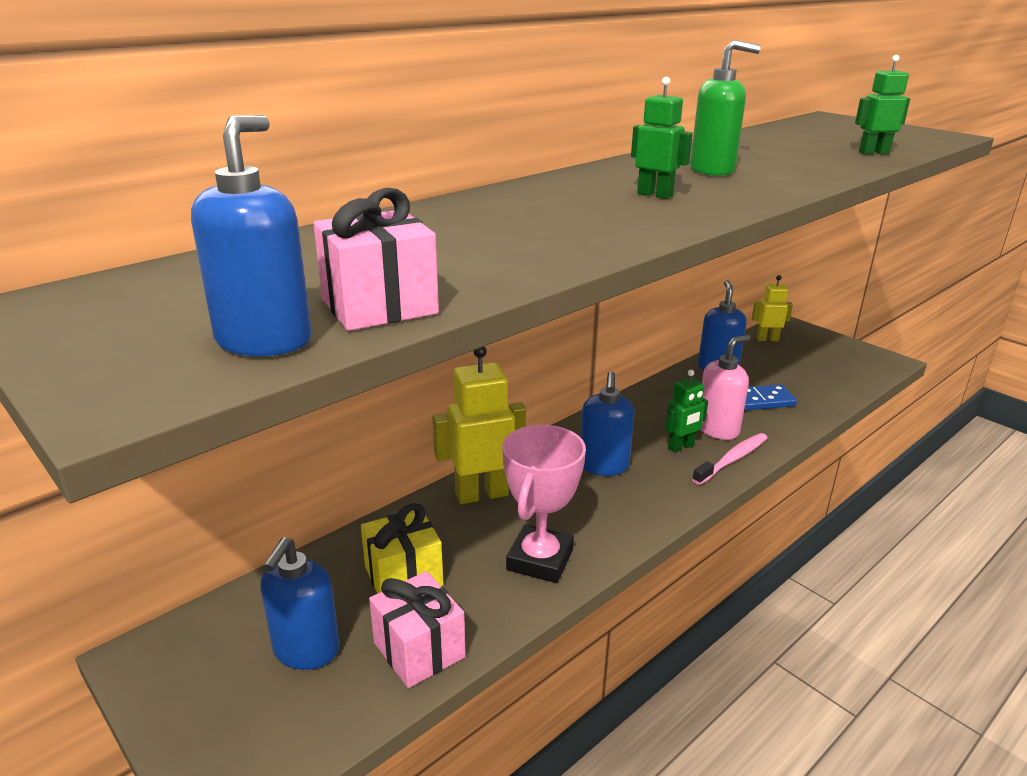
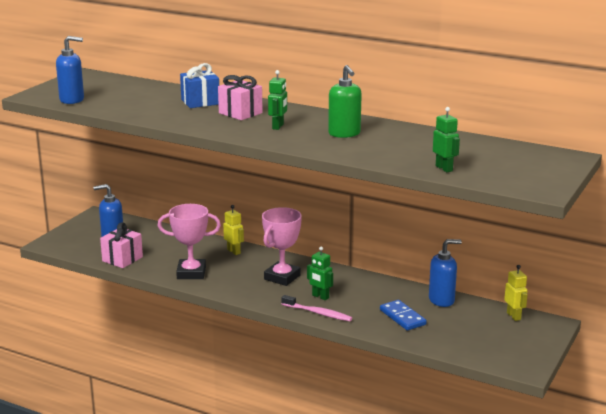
camera: 70 degrees right, 5 degrees down
pink gift [313,188,439,331] -> pink gift moved to [218,75,263,120]
yellow gift [361,503,443,594] -> none
yellow robot [433,346,526,504] -> yellow robot [223,205,244,255], size x0.58
blue soap dispenser [580,371,635,476] -> pink trophy [262,207,302,286]
pink soap dispenser [701,335,751,440] -> none
none -> blue gift [180,63,219,108]

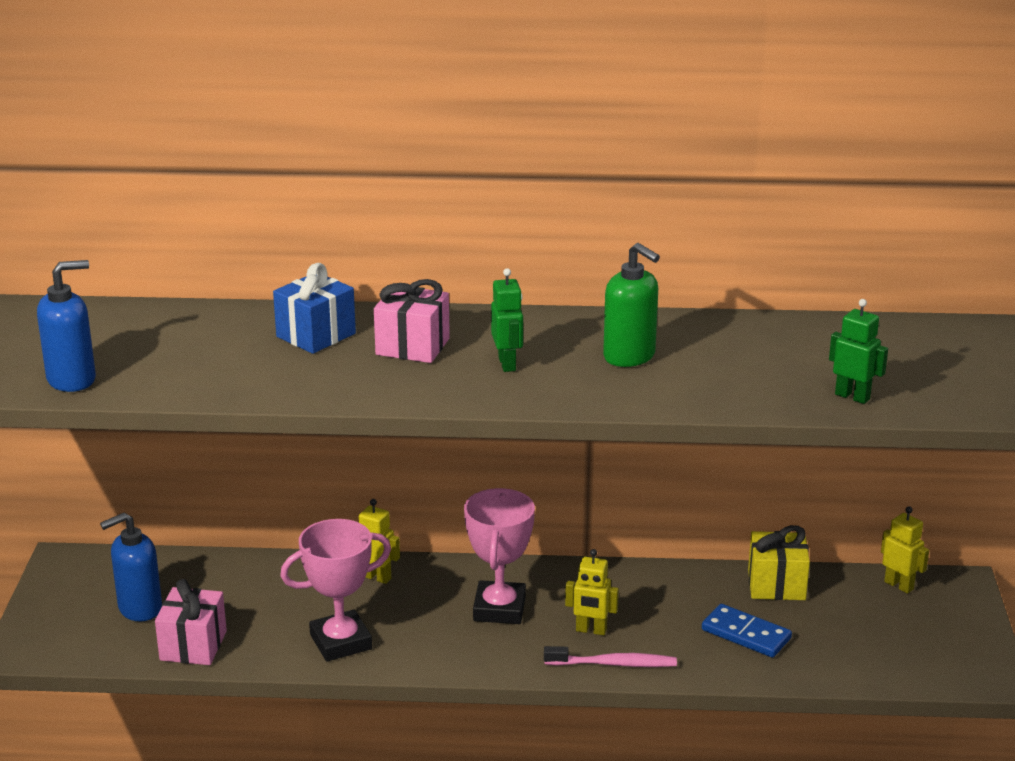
camera: 25 degrees left, 5 degrees up
green robot [307,247,333,300] -> yellow robot [565,549,619,635]
blue soap dispenser [429,239,462,307] -> yellow gift [748,525,810,600]

